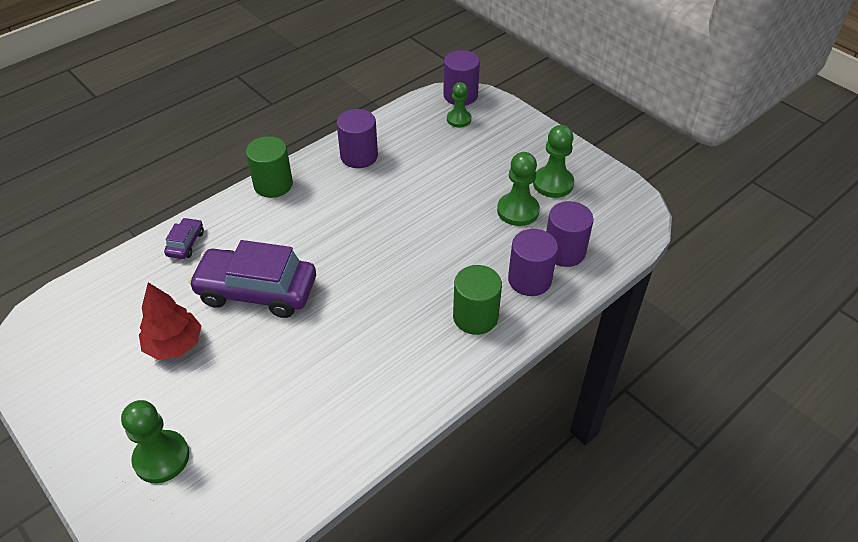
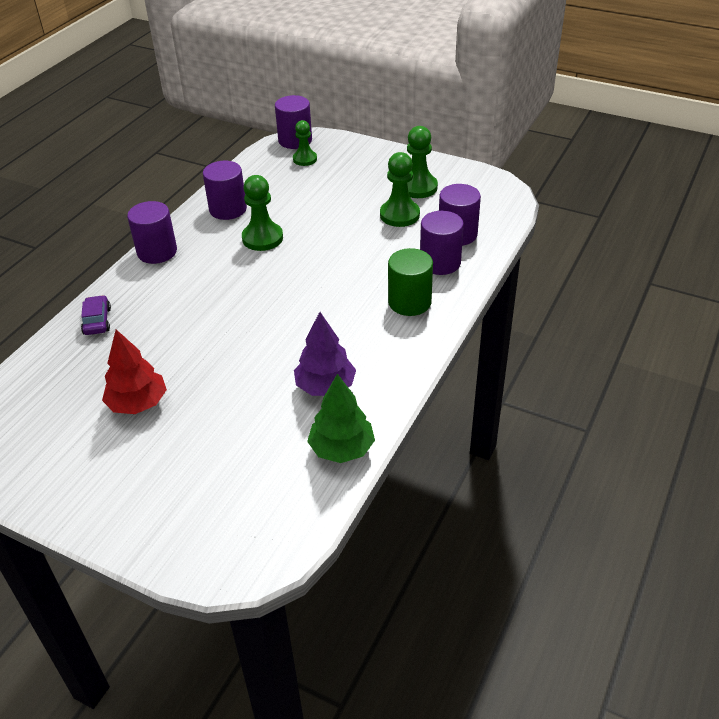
camera: 20 degrees left, 5 degrees down
green pawn [121,400,189,483] -> green pawn moved to [242,175,283,251]
purple car [188,240,316,318] -> none
green cylinder [246,136,293,198] -> purple cylinder [127,201,177,264]
none -> purple tree [294,312,356,396]
none -> green tree [307,374,375,463]

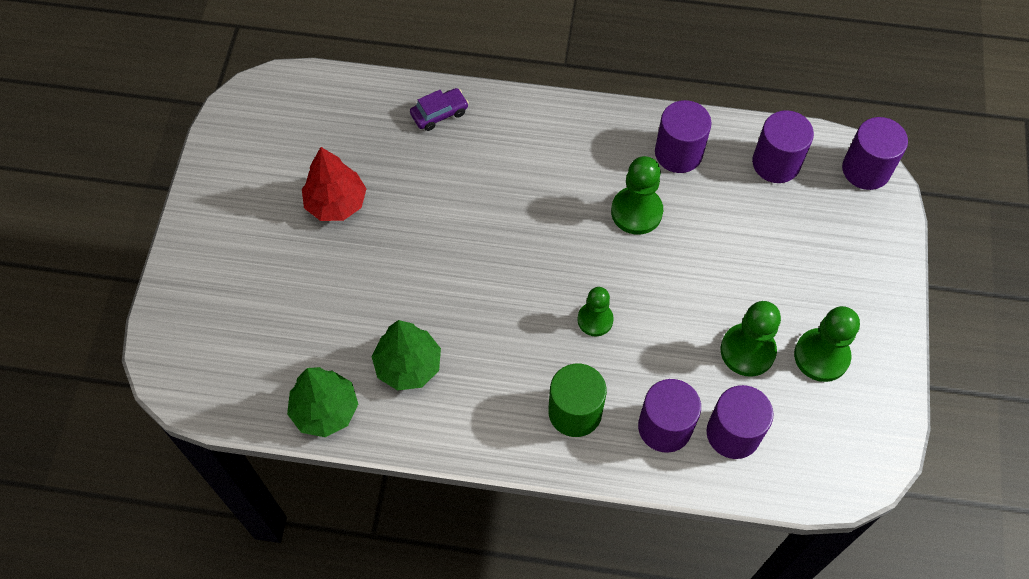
camera: 70 degrees right, 20 degrees up
purple cylinder [127,201,177,264] -> purple cylinder moved to [752,110,814,183]
green pawn [293,120,317,166] -> green pawn moved to [578,287,614,336]
purple tree [294,312,356,396] -> green tree [371,320,441,390]

